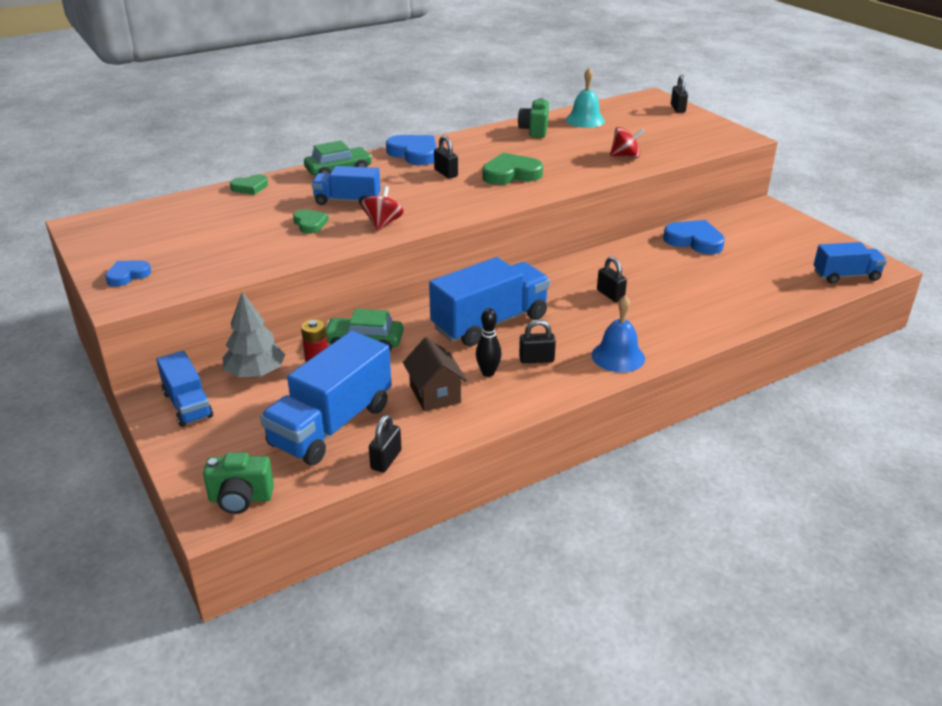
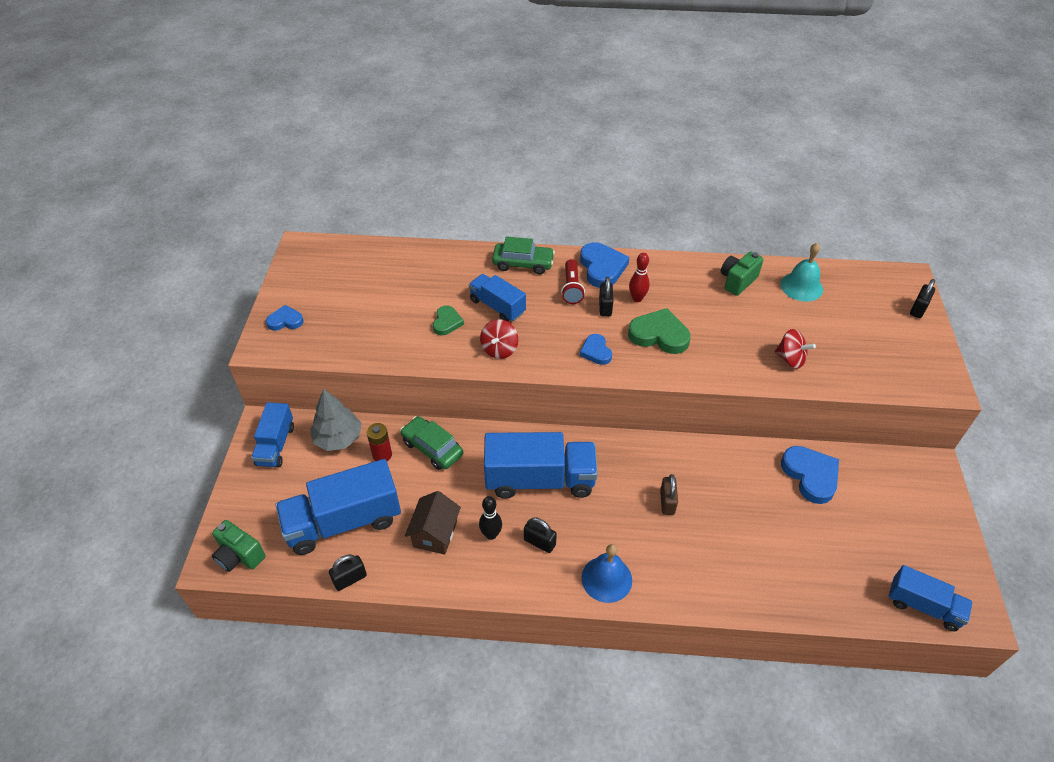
camera: 35 degrees right, 15 degrees up
green heart [230,175,268,195] -> none
red spinning top [361,186,404,231] -> red spinning top turned 150 degrees clockwise [480,319,518,359]
black padlock [597,257,627,302] -> brown padlock [660,474,678,515]
none -> red flashlight [561,259,585,304]
none -> blue heart [580,334,612,365]
none -> red bowling pin [629,253,650,302]

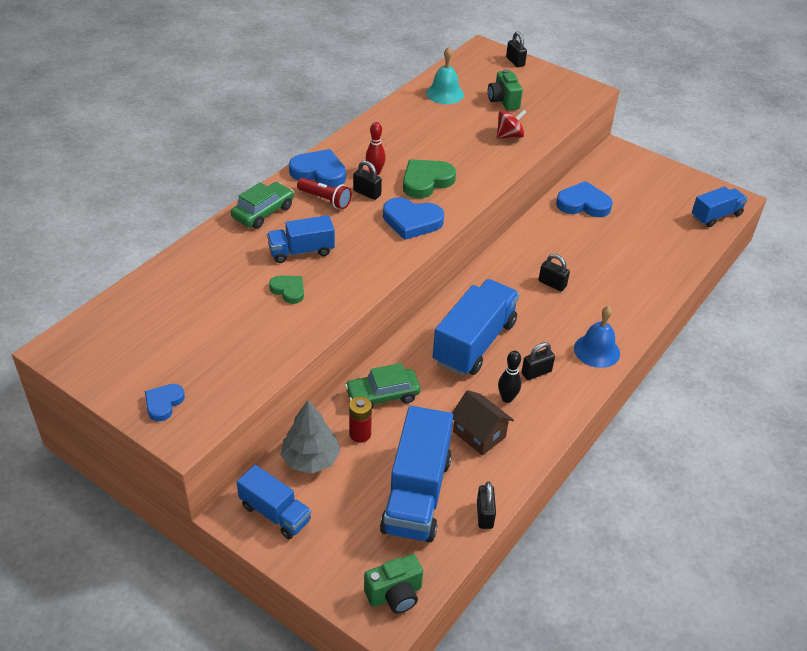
camera: 60 degrees left, 5 degrees down
red spinning top [480,319,518,359] -> none
blue heart [580,334,612,365] -> blue heart [383,197,444,240], size x1.69
brown padlock [660,474,678,515] -> black padlock [539,254,570,291]
green camera [721,252,763,296] -> green camera moved to [488,69,523,111]

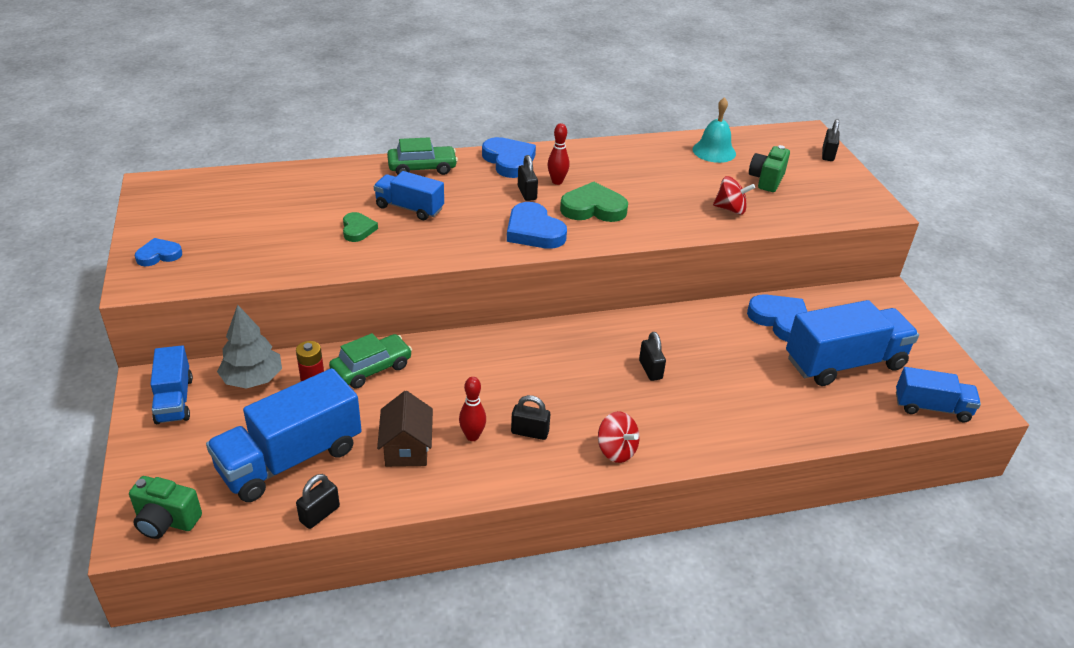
camera: 40 degrees right, 5 degrees down
red flashlight [297,178,352,209] -> none
green car [345,363,421,409] -> green car turned 120 degrees clockwise [329,333,412,389]
blue truck [433,279,519,376] -> blue truck moved to [786,300,919,386]
black bowling pin [498,351,521,403] -> red bowling pin [459,377,486,441]
blue bell [574,306,620,368] -> red spinning top [598,411,640,463]

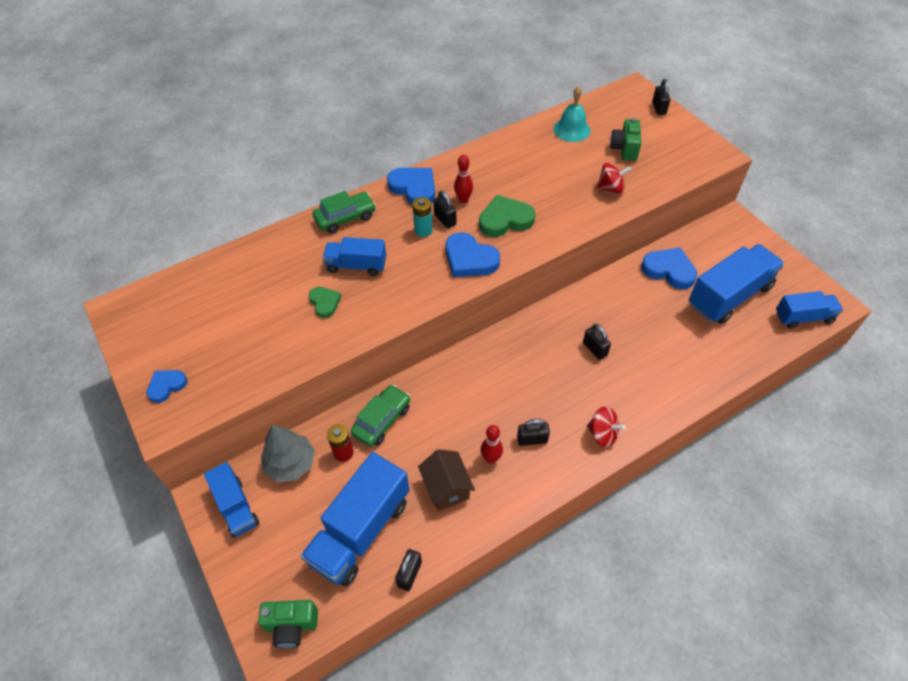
camera: 15 degrees left, 15 degrees up
none -> turquoise battery [412,197,433,237]

